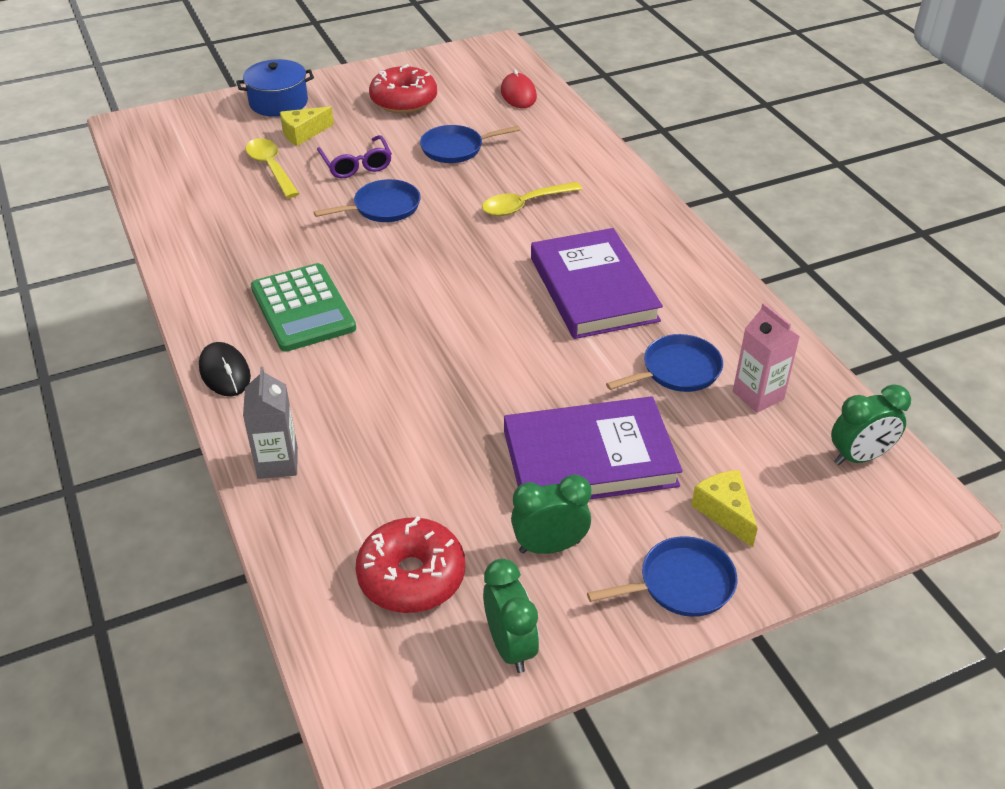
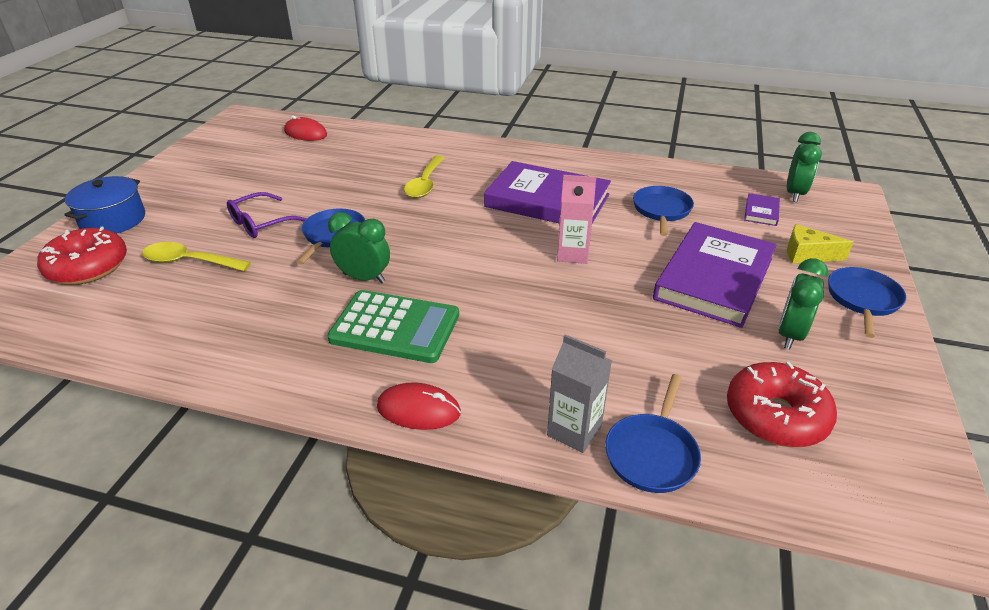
camera: 50 degrees left, 5 degrees down
black mouse [199,342,251,396] -> red mouse [377,383,461,430]
yellow cheese [280,106,334,146] -> none
purple glasses [317,135,392,178] -> purple glasses turned 120 degrees clockwise [227,192,307,238]
red donut [369,64,437,113] -> red donut moved to [37,226,127,285]
blue pan [420,125,520,163] -> blue pan moved to [605,374,701,493]
green clock [483,559,539,673] -> green clock moved to [328,212,390,284]
pink carton [733,303,800,413] -> pink carton moved to [557,175,596,264]
none -> purple book [744,193,780,226]

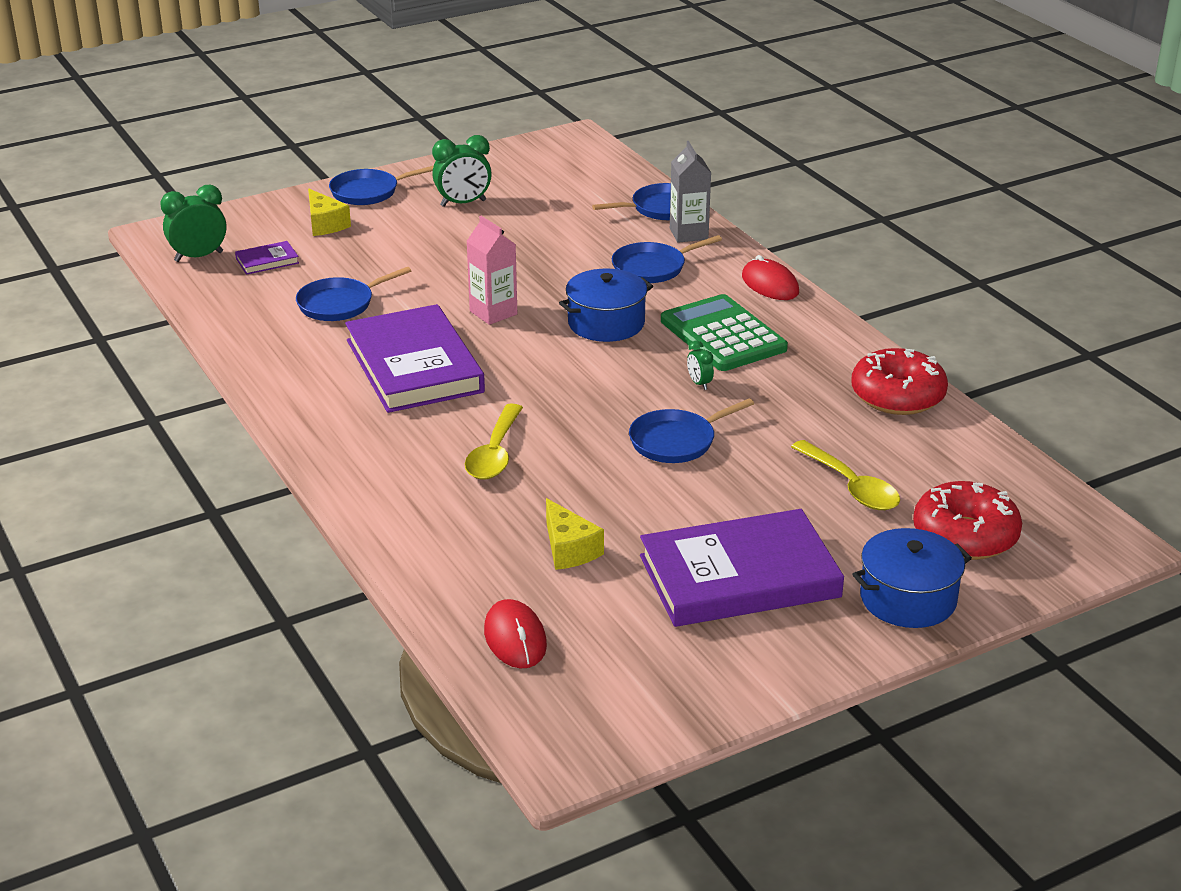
camera: 135 degrees left, 5 degrees down
purple glasses [227,192,307,238] -> none
green clock [328,212,390,284] -> green clock [687,341,714,390], size x0.52
yellow spoon [404,156,445,198] -> yellow spoon turned 135 degrees clockwise [465,403,523,479]
purple book [653,222,777,328] -> purple book moved to [640,509,844,627]
red donut [727,362,837,447] -> red donut moved to [851,348,948,415]
none -> yellow cheese [546,498,604,570]
none -> blue pot [559,269,653,342]
none -> blue pan [612,235,722,283]

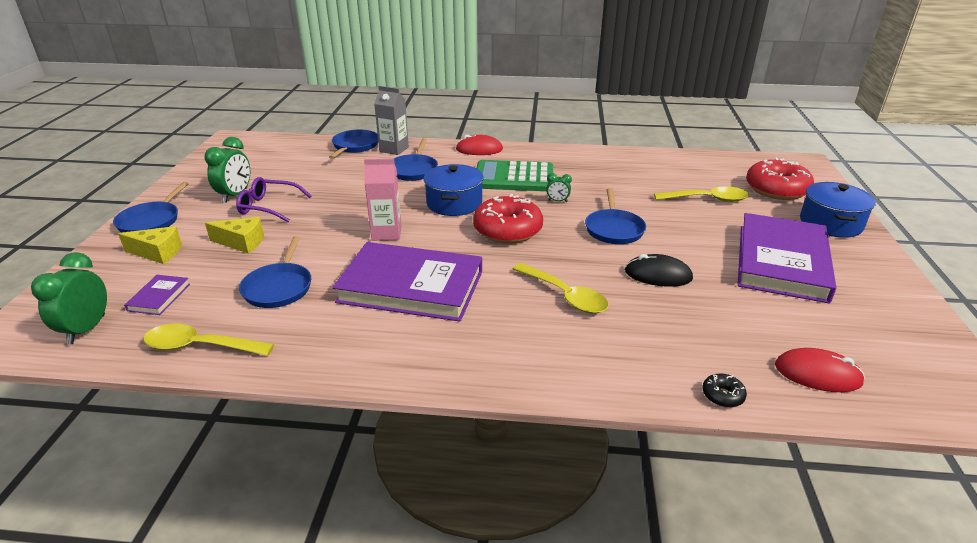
camera: 55 degrees left, 0 degrees up
yellow cheese [546,498,604,570] -> yellow cheese moved to [205,217,264,254]
red donut [851,348,948,415] -> red donut moved to [473,194,543,244]
none -> yellow spoon [143,324,274,356]
none -> purple glasses [236,177,312,222]
none -> black mouse [625,254,693,287]
none -> black donut [702,374,747,408]

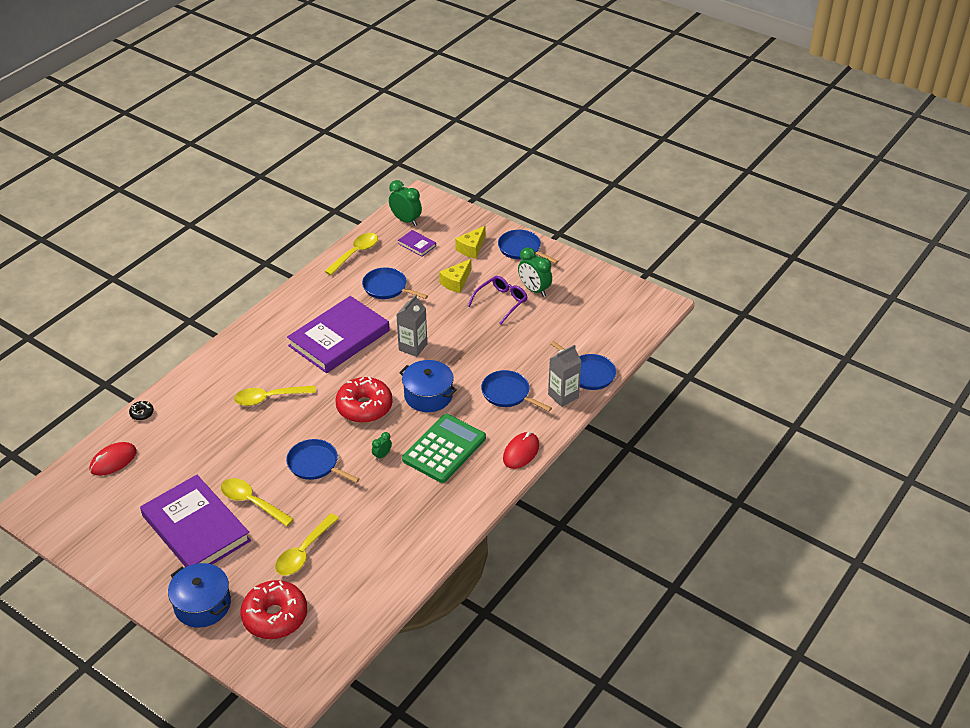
camera: 120 degrees right, 10 degrees up
pink carton [364,159,402,241] -> grey carton [396,294,427,357]
black mouse [625,254,693,287] -> none
none -> yellow spoon [221,478,294,527]

